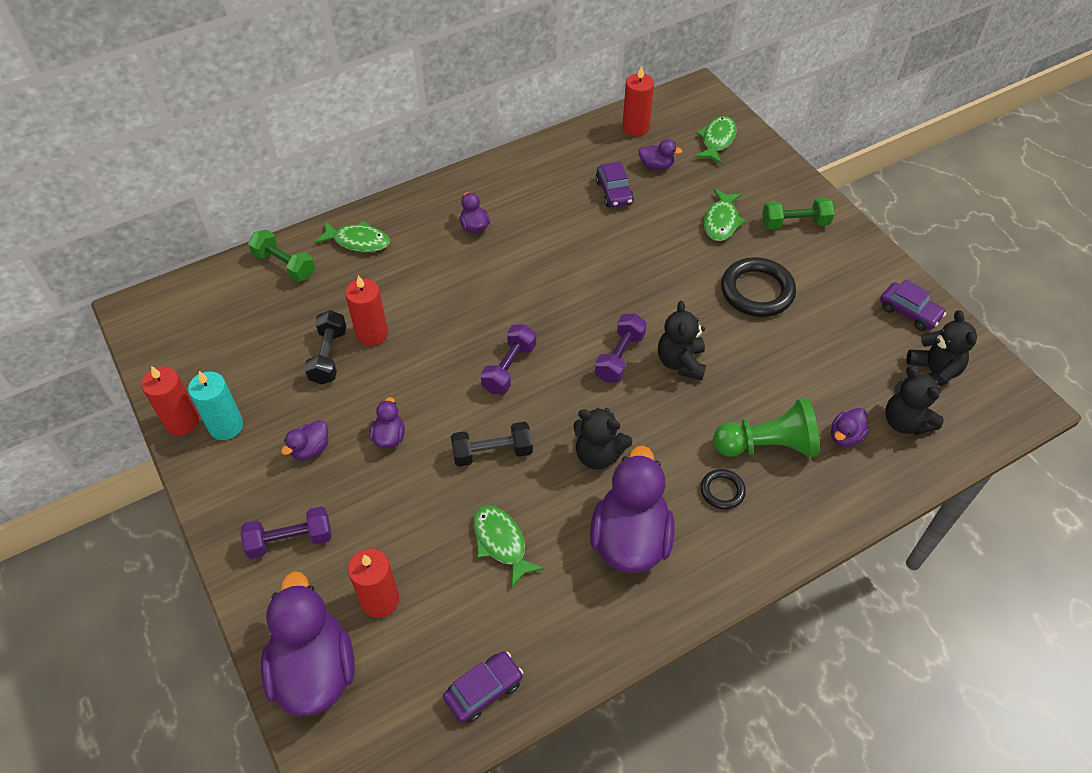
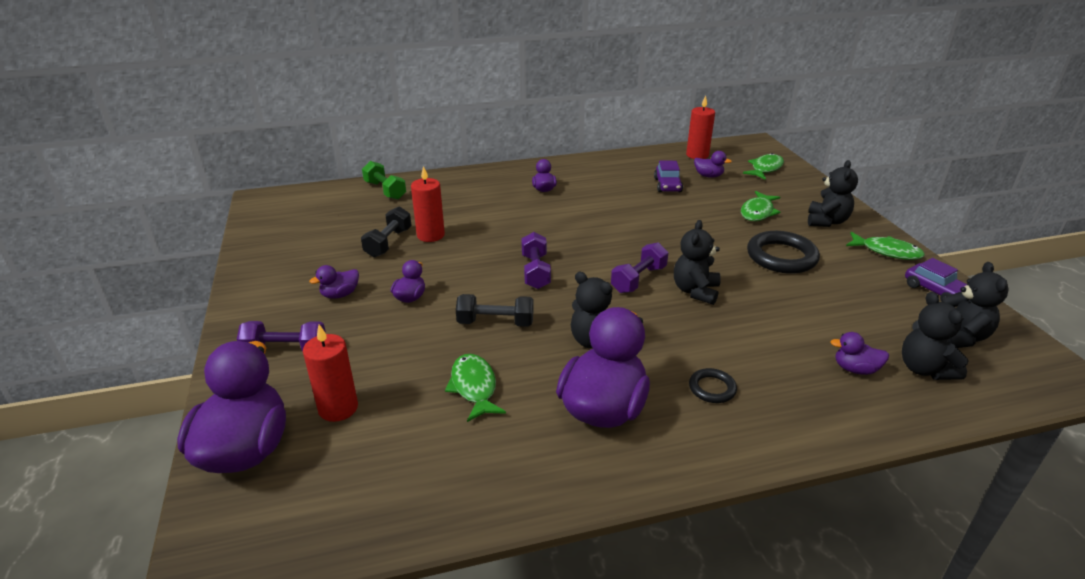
camera: 15 degrees right, 20 degrees down
red candle [141,366,199,435] -> none
turquoise candle [188,371,243,440] -> none
green fish [315,221,390,252] -> green fish moved to [846,232,925,260]
purple car [443,651,523,723] -> none
purple dumbbell [480,324,536,394] -> purple dumbbell turned 45 degrees counterclockwise [521,232,551,289]
green pawn [713,398,819,457] -> none
green dumbbell [762,197,834,230] -> black teddy bear [808,160,858,227]
purple duck [831,408,870,447] -> purple duck turned 45 degrees clockwise [830,332,889,375]

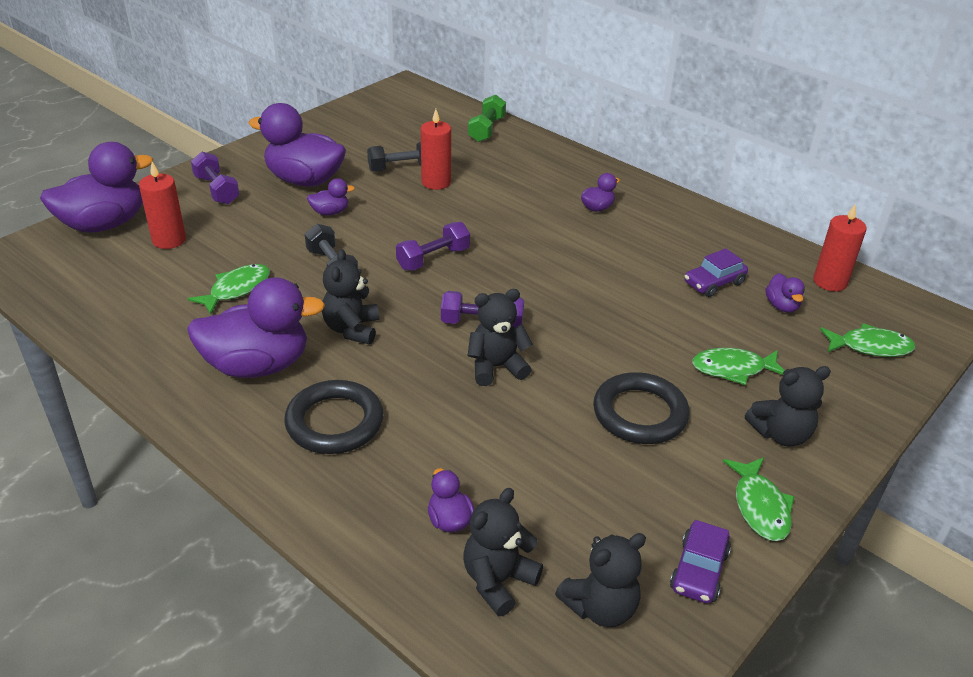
camera: 55 degrees right, 5 degrees up
purple duck [310,265,359,298] -> purple duck [248,103,346,187], size x2.22
black ring [689,368,737,403] -> black ring [284,380,384,454], size x1.91

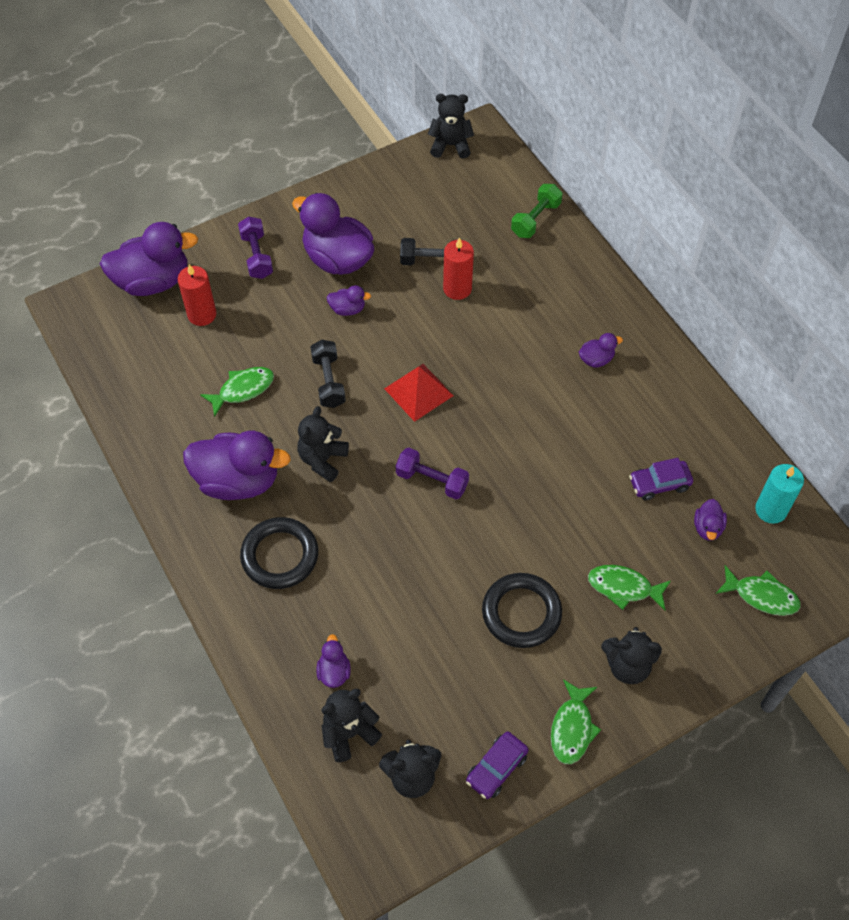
camera: 20 degrees right, 20 degrees up
purple dumbbell [396,222,470,271] -> red pyramid [384,364,453,422]
black teddy bear [468,289,533,386] -> black teddy bear moved to [428,94,474,159]
red candle [813,203,867,291] -> turquoise candle [755,464,804,524]

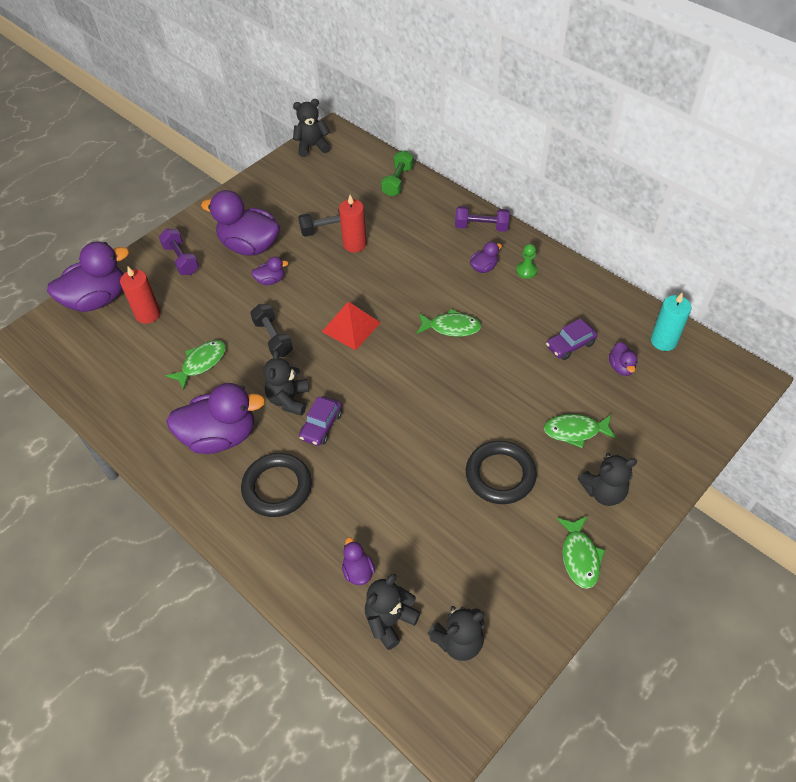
camera: 15 degrees left, 5 degrees down
purple dumbbell [396,448,469,499] -> purple dumbbell moved to [455,206,510,232]
purple car [466,732,529,799] -> purple car moved to [299,396,342,446]
green fish [716,565,801,616] -> green fish moved to [417,309,481,337]
none -> green pawn [516,244,538,279]

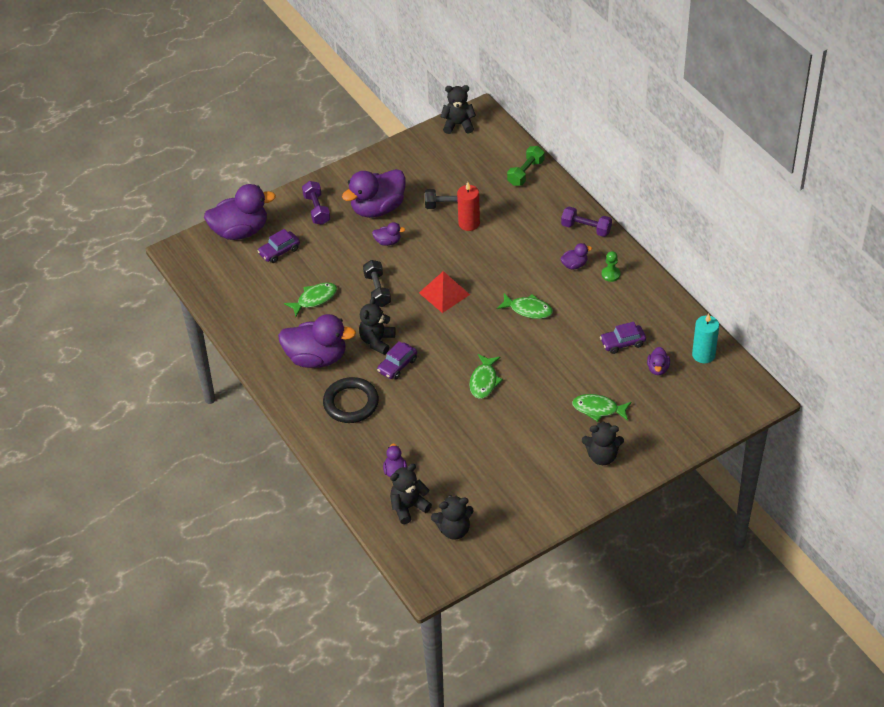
camera: 15 degrees right, 5 degrees down
red candle [120,267,161,324] -> purple car [257,229,300,263]
purple duck [201,190,280,256] -> purple duck turned 75 degrees counterclockwise [342,169,405,218]
black ring [466,441,537,504] -> none
green fish [557,516,605,589] -> green fish moved to [469,354,503,399]

